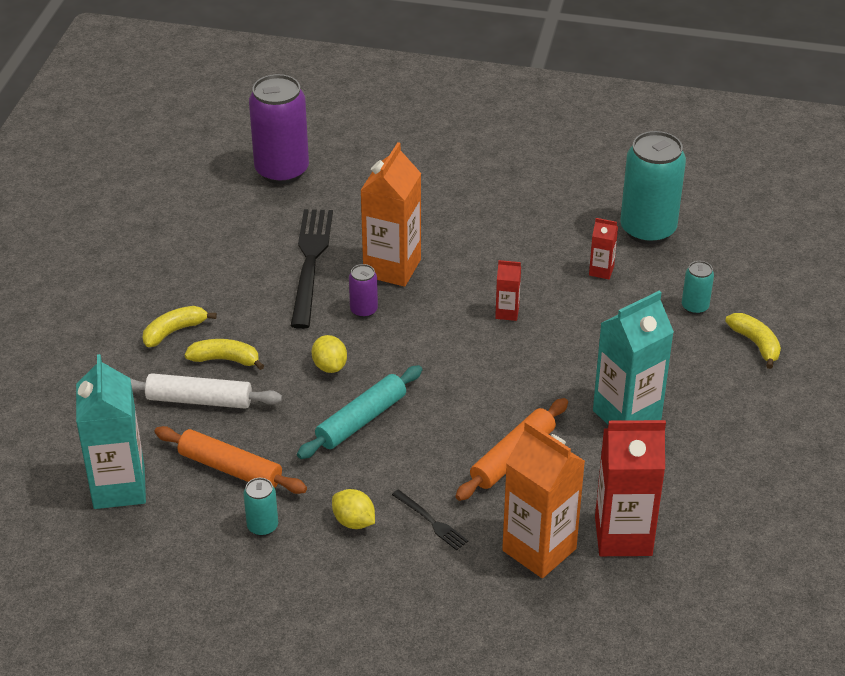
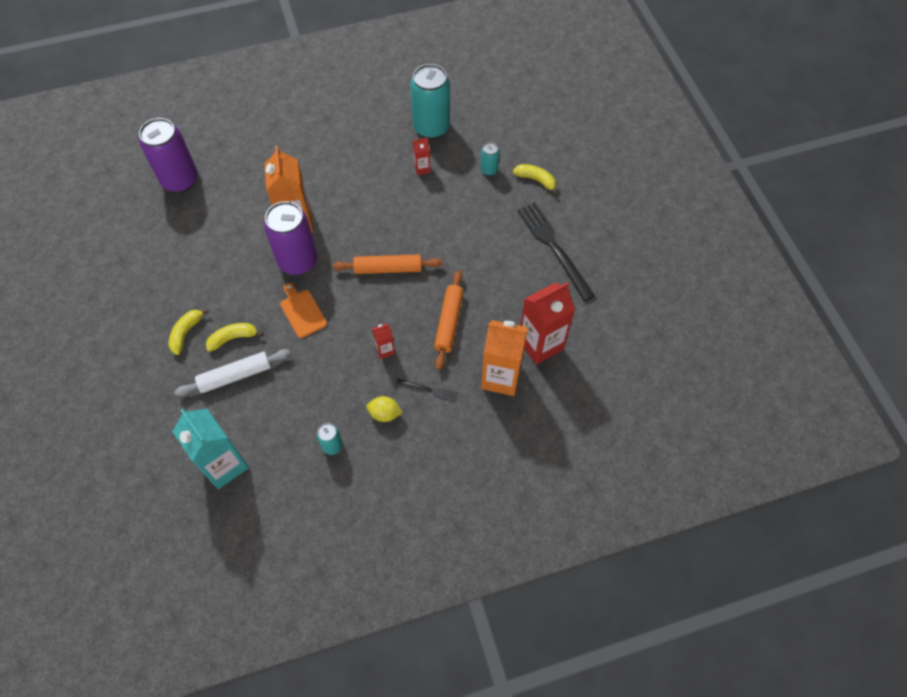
camera: 30 degrees left, 20 degrees up
orange rolling pin [154,426,307,494] -> orange rolling pin moved to [333,254,443,274]
black fork [291,209,333,329] -> black fork moved to [517,202,595,301]
turquoise rolling pin [297,365,422,459] -> none
yellow lemon [312,335,347,373] -> orange cutting board [280,283,327,338]
purple can [349,264,378,318] -> purple can [264,201,317,275], size x2.15
red carton [495,260,521,321] -> red carton moved to [372,323,395,359]
turquoise carton [593,290,674,424] -> none

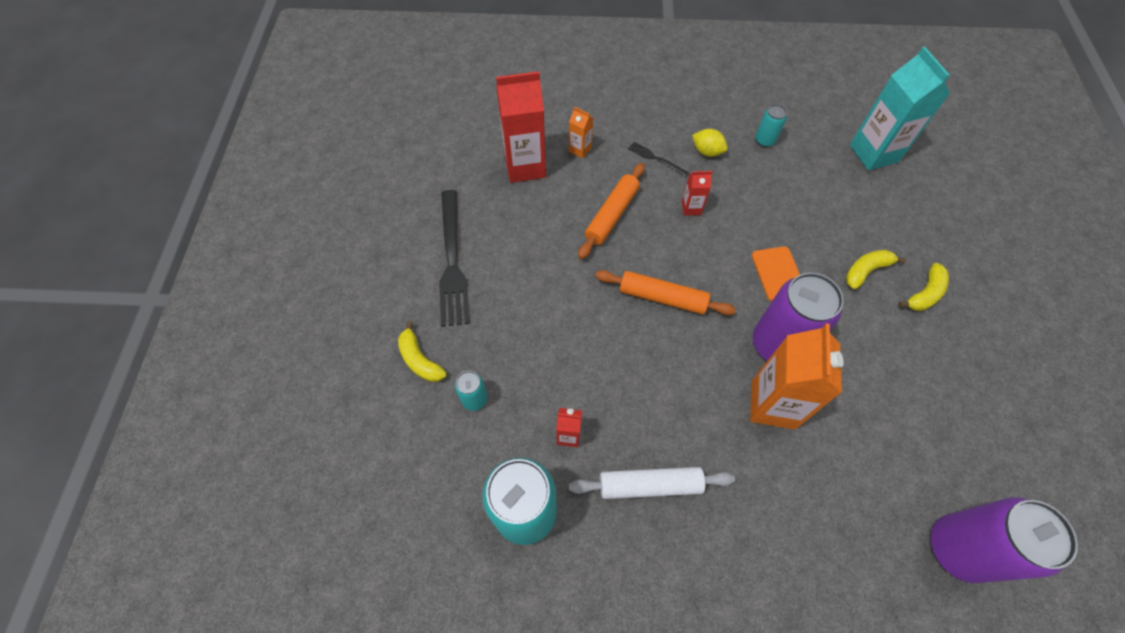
camera: 160 degrees left, 0 degrees up
white rolling pin [174,349,290,396] -> white rolling pin moved to [569,467,735,499]
yellow banana [206,323,263,352] -> yellow banana turned 150 degrees clockwise [846,250,906,289]
orange carton [481,320,528,396] -> orange carton [569,107,593,158], size x0.47

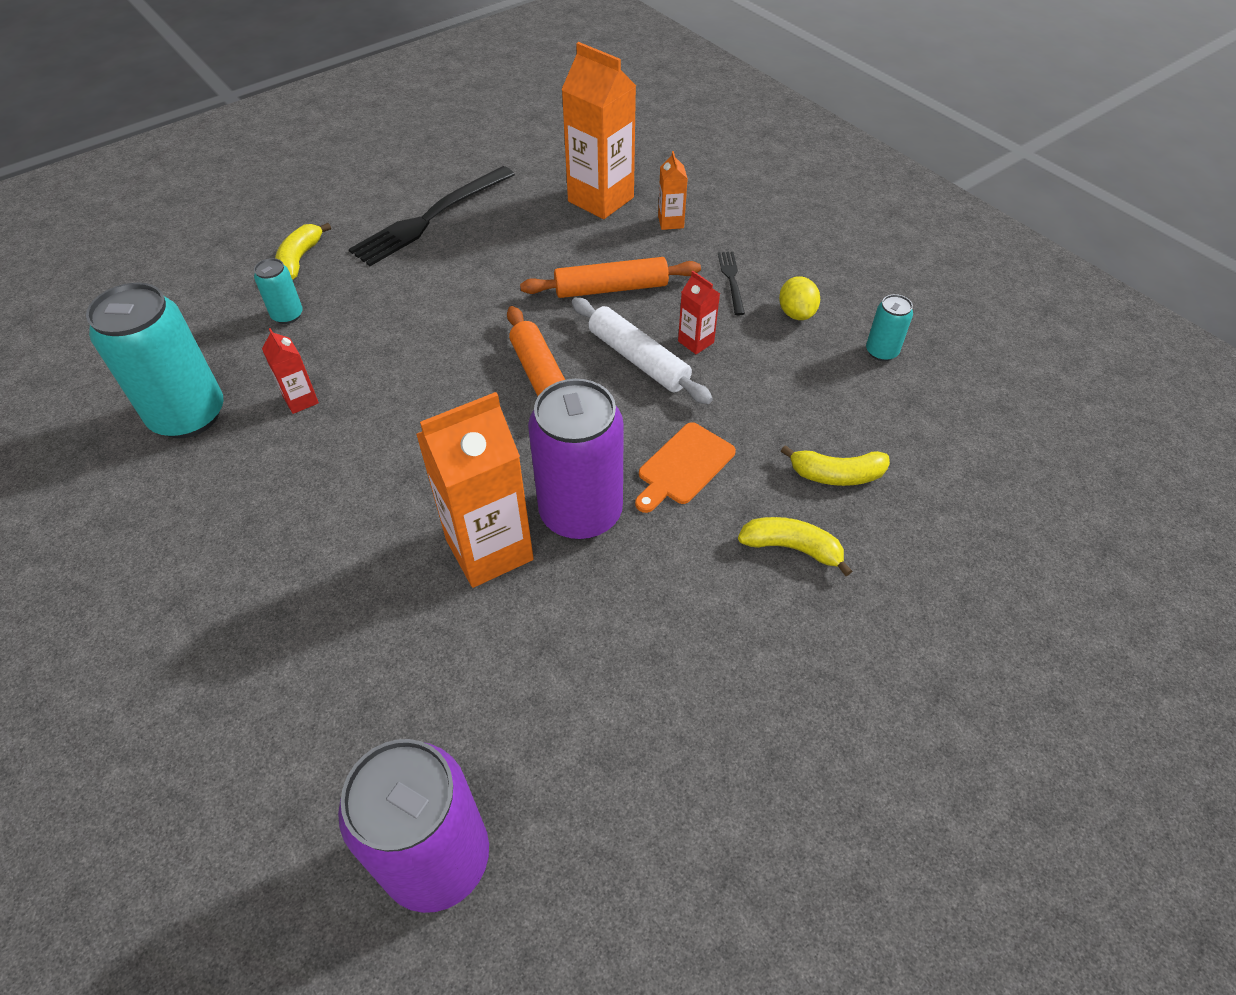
camera: 50 degrees right, 10 degrees down
red carton [496,71,546,183] -> orange carton [561,42,636,219]
white rolling pin [569,467,735,499] -> white rolling pin moved to [572,298,713,404]
turquoise carton [850,47,950,171] -> none
yellow banana [898,263,949,311] -> yellow banana moved to [781,445,890,486]

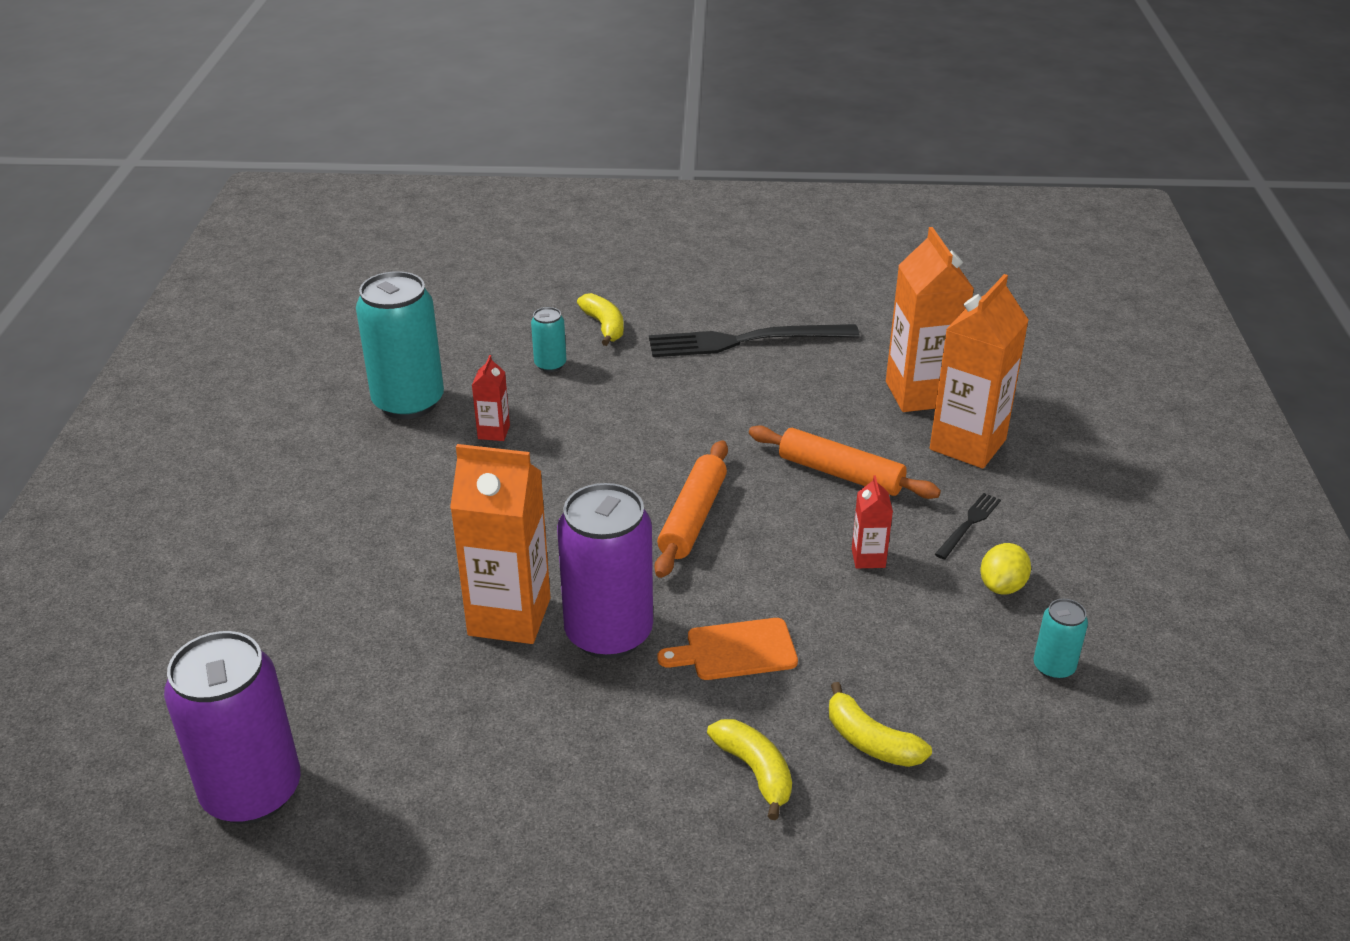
camera: 40 degrees right, 15 degrees down
yellow banana [275,223,331,280] -> yellow banana turned 105 degrees clockwise [577,293,624,346]
white rolling pin [572,298,713,404] -> none
orange carton [658,151,688,230] -> orange carton [930,274,1029,469], size x2.14

